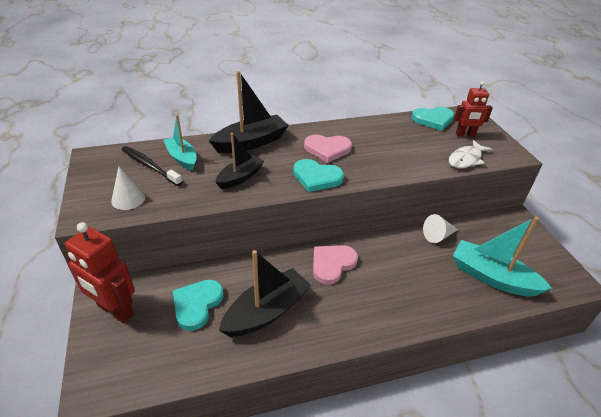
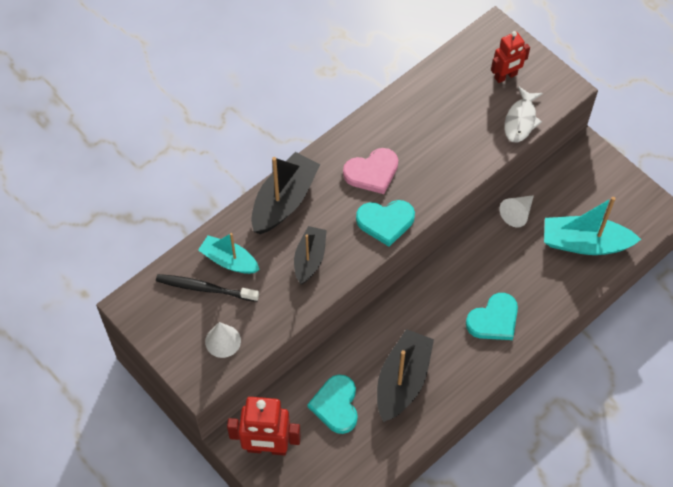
camera: 25 degrees left, 20 degrees up
pink heart [313,245,358,285] -> none
turquoise heart [411,107,455,131] -> turquoise heart moved to [466,293,518,340]

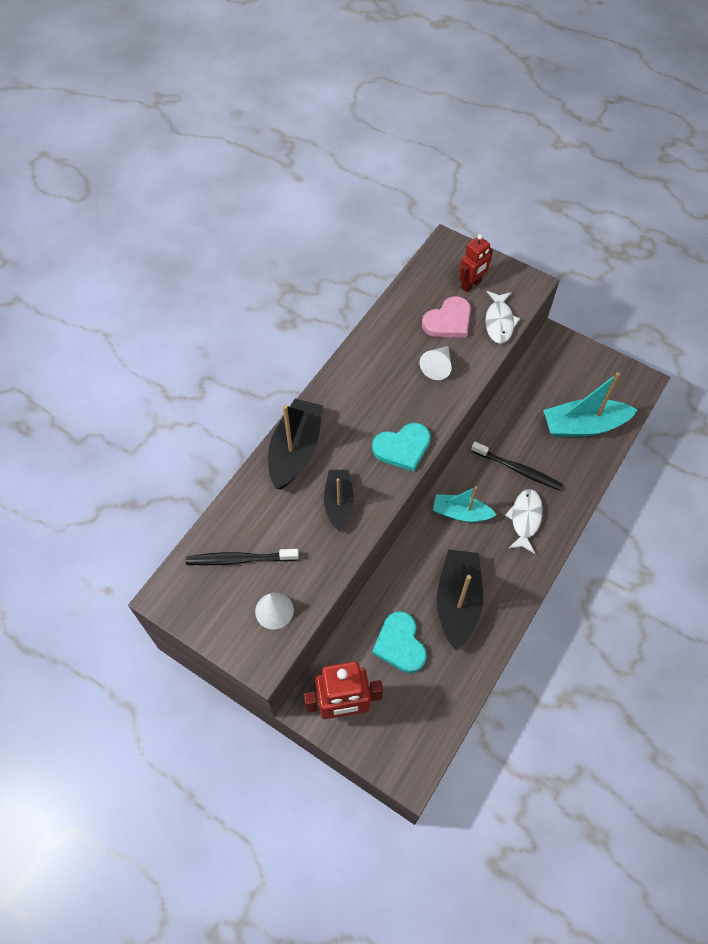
camera: 15 degrees left, 0 degrees up
turquoise boat [198,233,260,274] -> turquoise boat moved to [433,486,496,522]
pink heart [343,148,398,194] -> pink heart moved to [422,296,471,338]
turquoise heart [466,293,518,340] -> white fish [505,489,543,554]
white cone [499,195,534,227] -> white cone moved to [420,346,451,380]
none -> black toothbrush [471,442,563,491]

